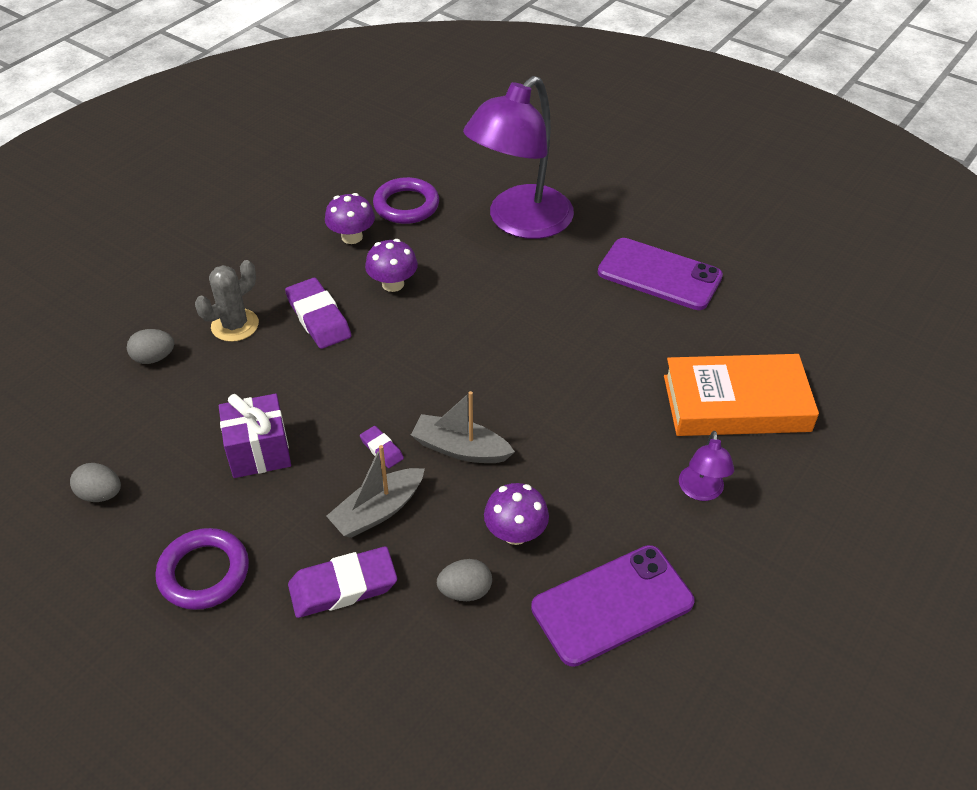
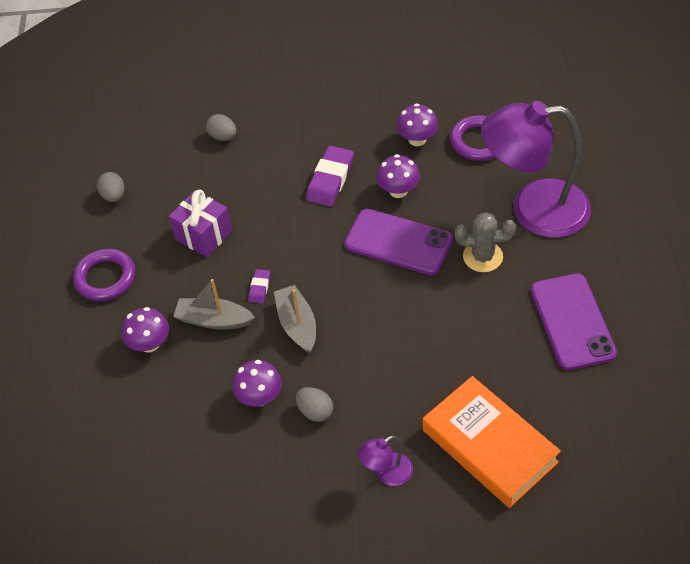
camera: 55 degrees right, 5 degrees up
grey cactus [195,260,259,342] -> grey cactus moved to [455,212,516,272]
purple eraser [288,546,397,618] -> purple mushroom [122,307,169,353]
grey egg [437,559,492,601] -> grey egg moved to [296,387,333,422]
purple phone [531,545,695,667] -> purple phone moved to [344,209,453,275]

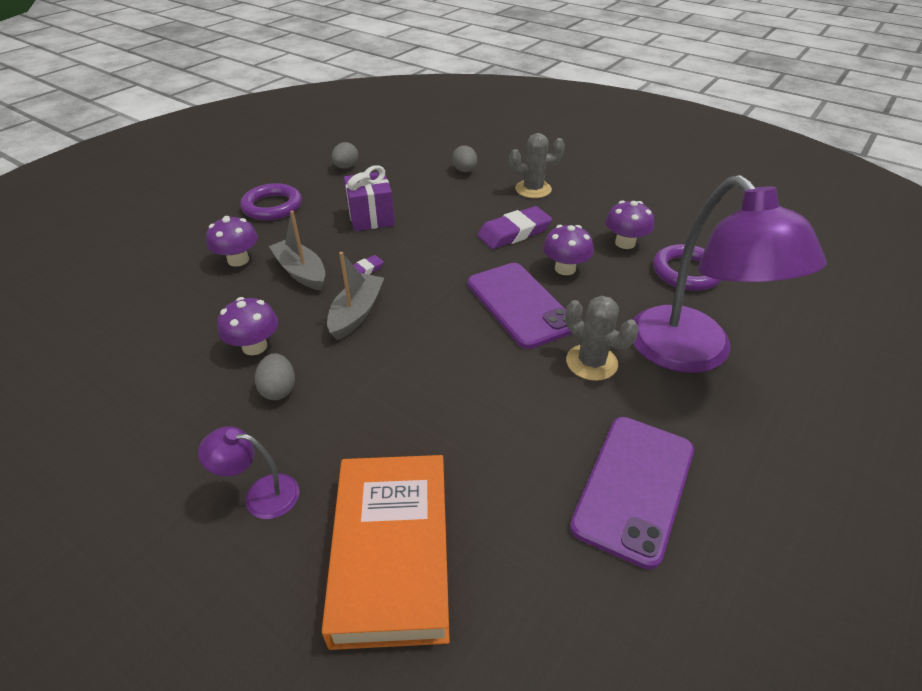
camera: 35 degrees right, 10 degrees down
purple lamp [481,101,591,238] -> purple lamp turned 150 degrees counterclockwise [633,175,827,373]
none -> grey cactus [509,133,565,198]

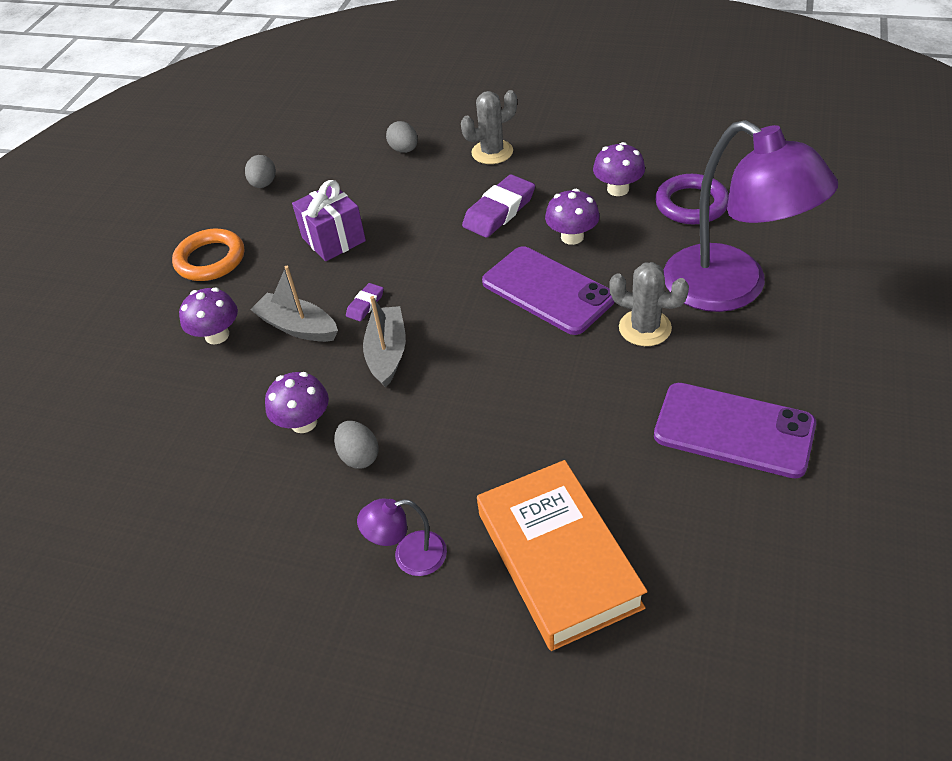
camera: 15 degrees left, 5 degrees up
purple ring [240,183,302,220] -> orange ring [172,229,244,281]
purple phone [570,417,694,570] -> purple phone turned 75 degrees counterclockwise [654,383,816,478]

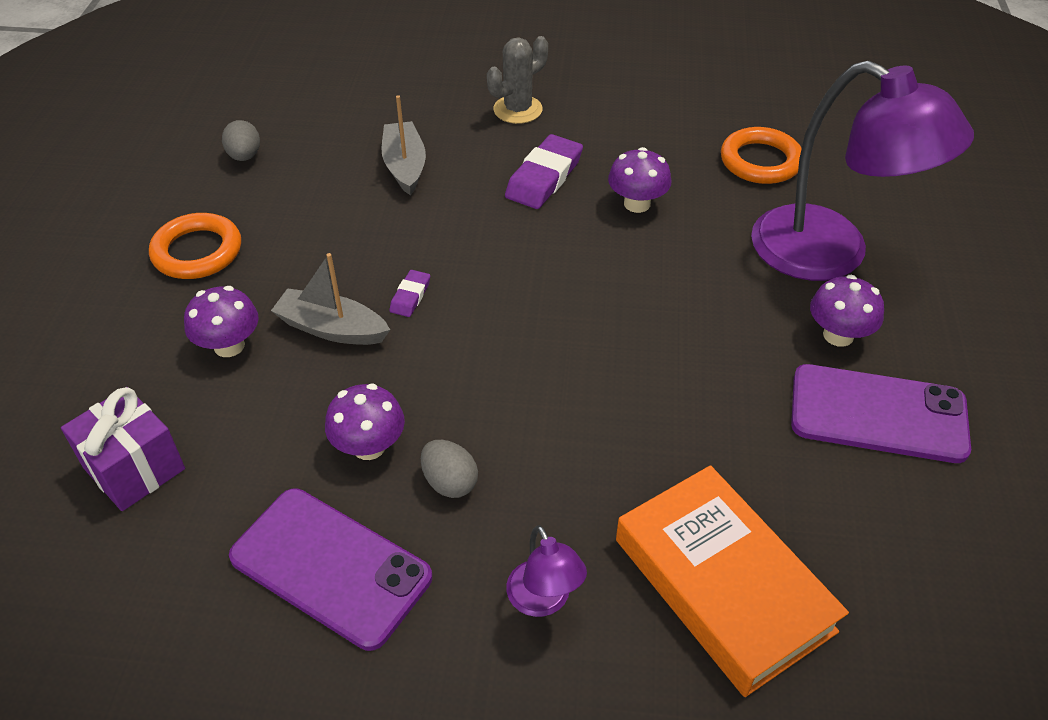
camera: 15 degrees left, 0 degrees up
purple gift [292,180,366,261] -> purple gift moved to [61,387,185,511]
purple lamp [357,498,447,576] -> purple lamp turned 90 degrees counterclockwise [506,525,587,617]
grey boat [363,296,406,388] -> grey boat moved to [381,95,426,195]
grey egg [386,121,418,153] -> none
purple phone [482,246,615,335] -> purple phone moved to [229,489,432,651]
purple mushroom [593,142,645,196] -> purple mushroom moved to [810,275,884,347]
grey cactus [609,262,689,346] -> none
purple ring [655,174,729,224] -> orange ring [721,127,802,184]

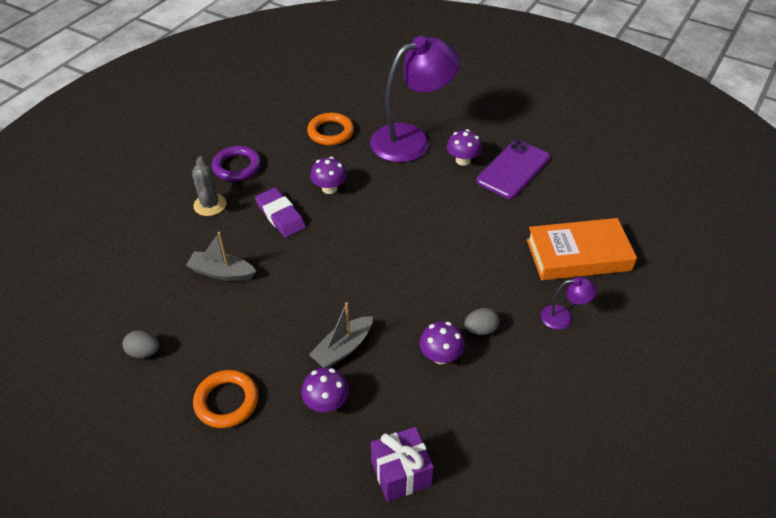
camera: 65 degrees left, 0 degrees up
purple phone [229,489,432,651] -> none
purple eraser [389,270,430,317] -> none
none -> purple ring [212,146,261,181]

